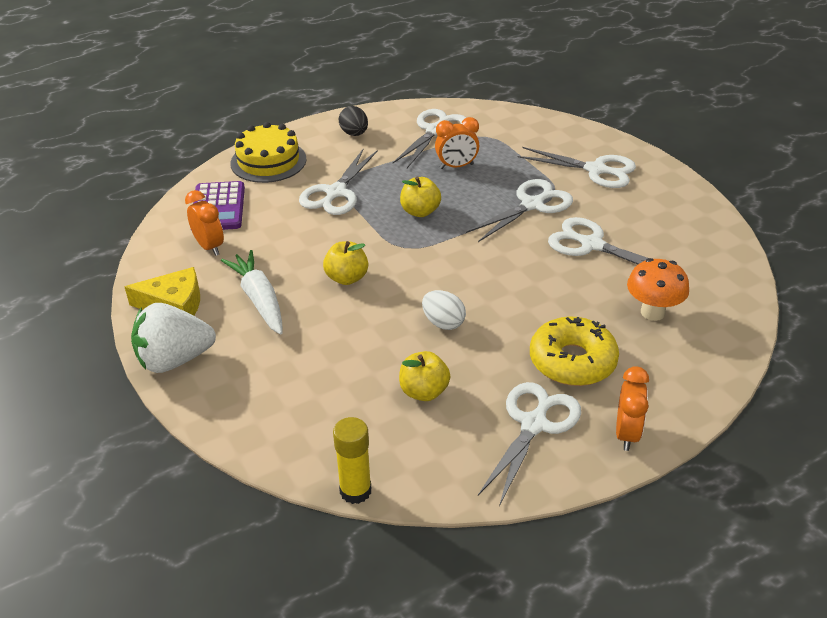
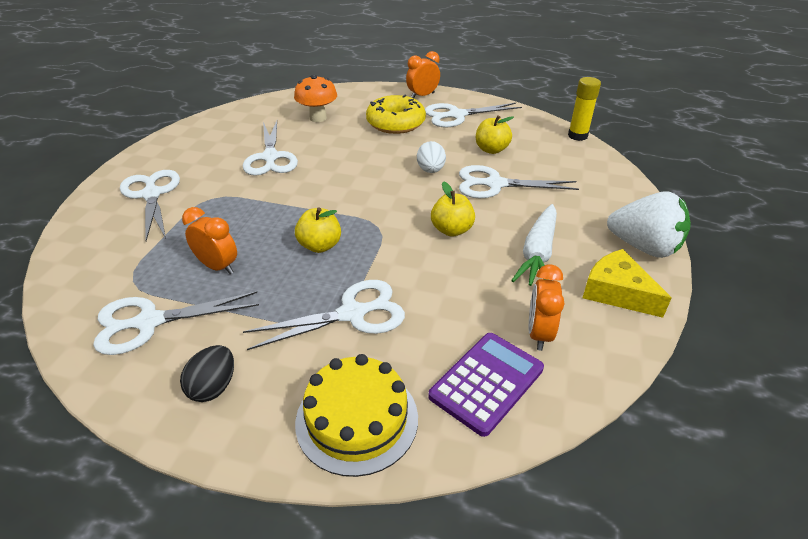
camera: 135 degrees left, 0 degrees up
white scissors [466,179,573,242] -> white scissors moved to [459,165,579,198]

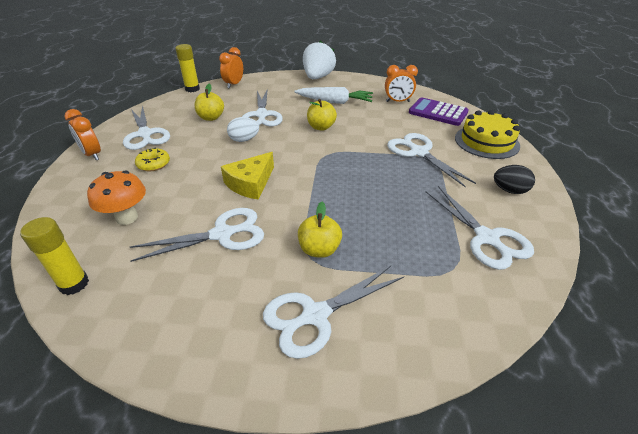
camera: 100 degrees left, 0 degrees up
orange clock [182,207,237,274] -> orange clock moved to [219,47,243,89]
yellow apple [295,208,341,253] -> yellow apple moved to [298,202,342,258]
yellow donut [366,95,426,134] -> yellow donut [135,148,170,171], size x0.54
yellow cheese [583,249,672,318] -> yellow cheese moved to [221,152,274,200]
none -> yellow glue stick [20,217,89,295]

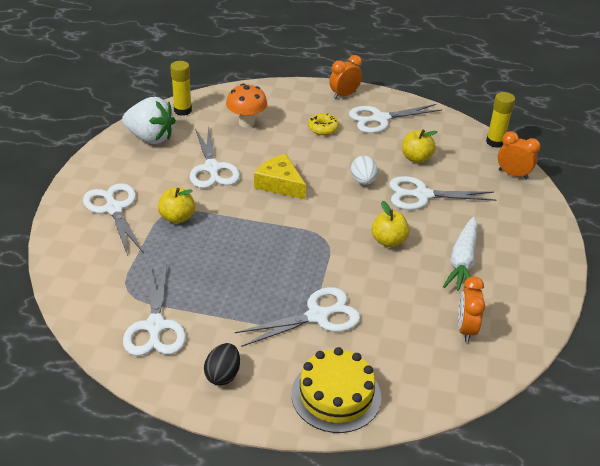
camera: 95 degrees right, 0 degrees up
white strawberry [303,41,336,79] -> white strawberry moved to [122,97,176,144]
purple calculator [409,97,469,126] -> none
white scissors [426,186,534,270] -> white scissors turned 75 degrees counterclockwise [123,264,186,356]

